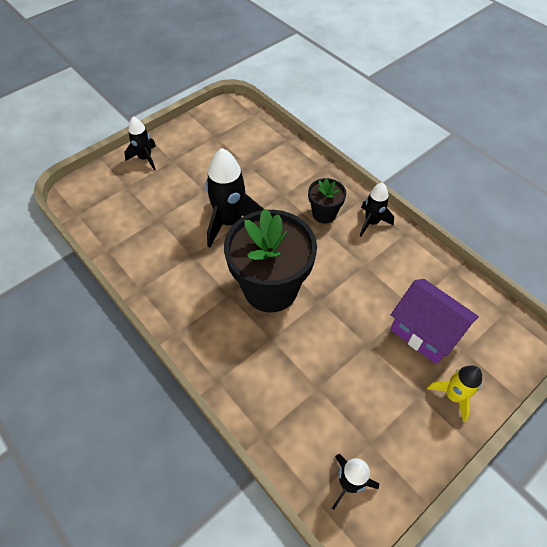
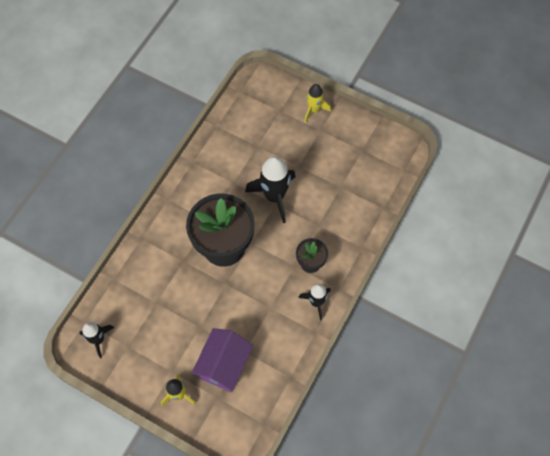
camera: 70 degrees right, 10 degrees up
black rocket [124,117,156,170] -> yellow rocket [305,84,331,123]

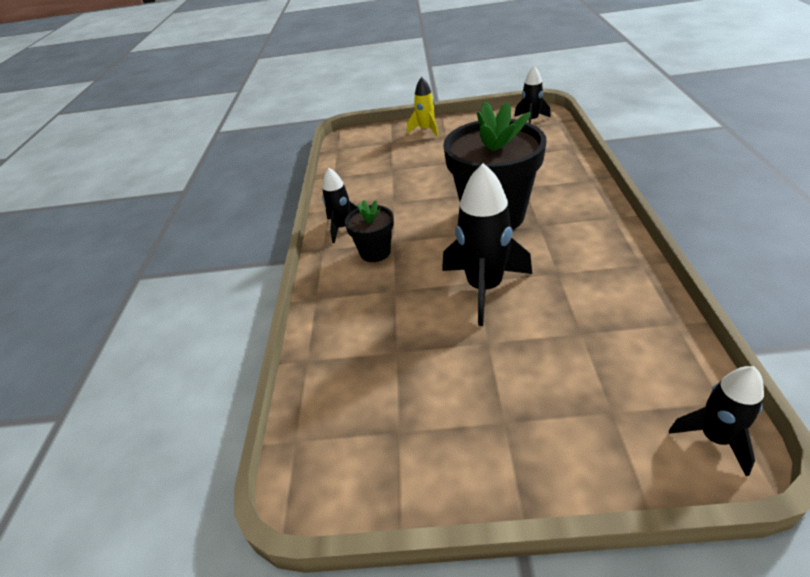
camera: 155 degrees right, 25 degrees down
purple house [192,328,253,392] -> none
yellow rocket [305,84,331,123] -> none
none -> black rocket [669,366,764,476]

